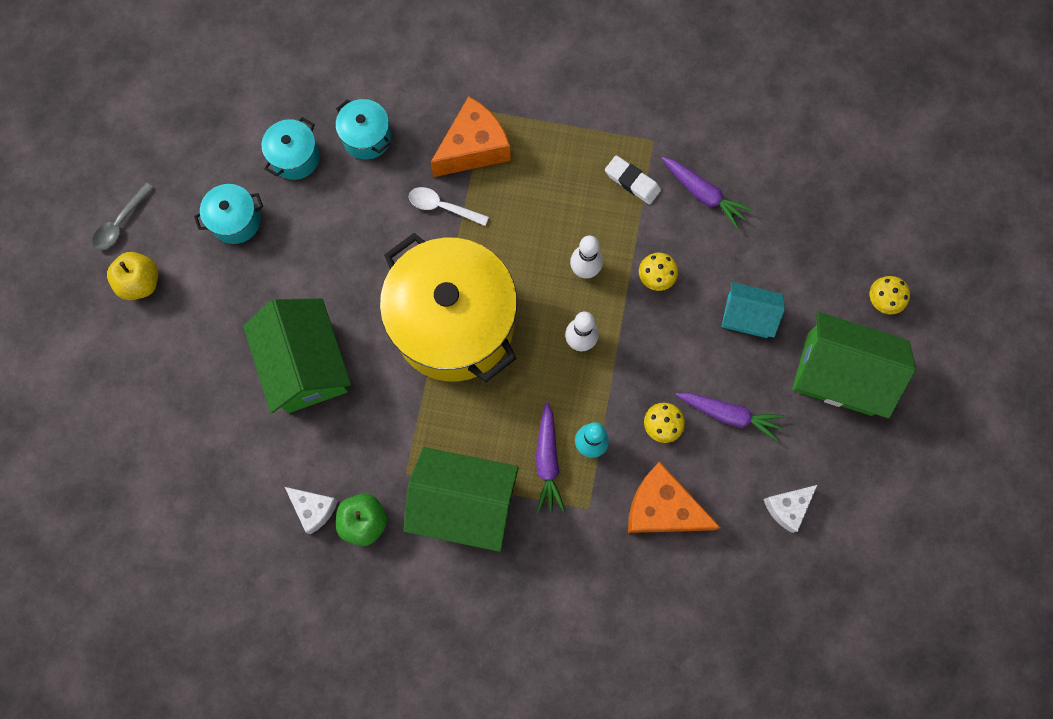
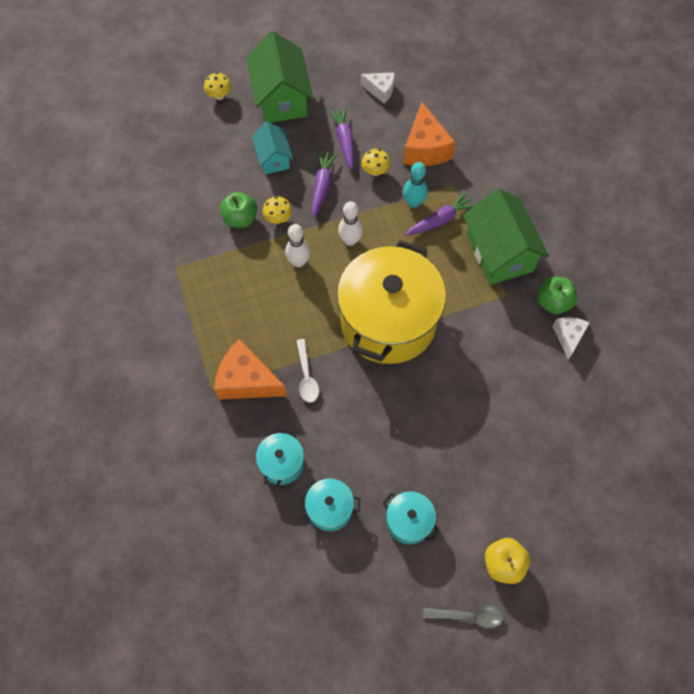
camera: 120 degrees left, 10 degrees down
green house [243,298,351,413] -> none
white eraser [605,155,661,205] -> none
purple carrot [661,157,753,229] -> purple carrot moved to [312,150,338,217]
none -> green apple [220,192,257,228]

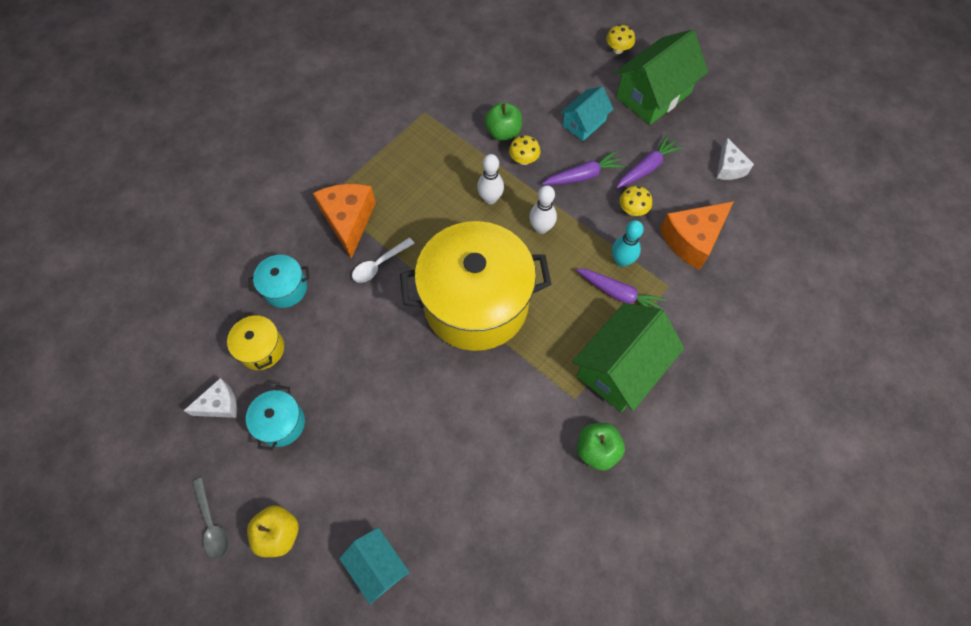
camera: 60 degrees right, 0 degrees up
turquoise pot [299,479,360,531] -> yellow pot [227,312,284,370]
white cheese [553,317,590,360] -> white cheese moved to [184,378,237,418]
none -> turquoise house [339,528,410,605]

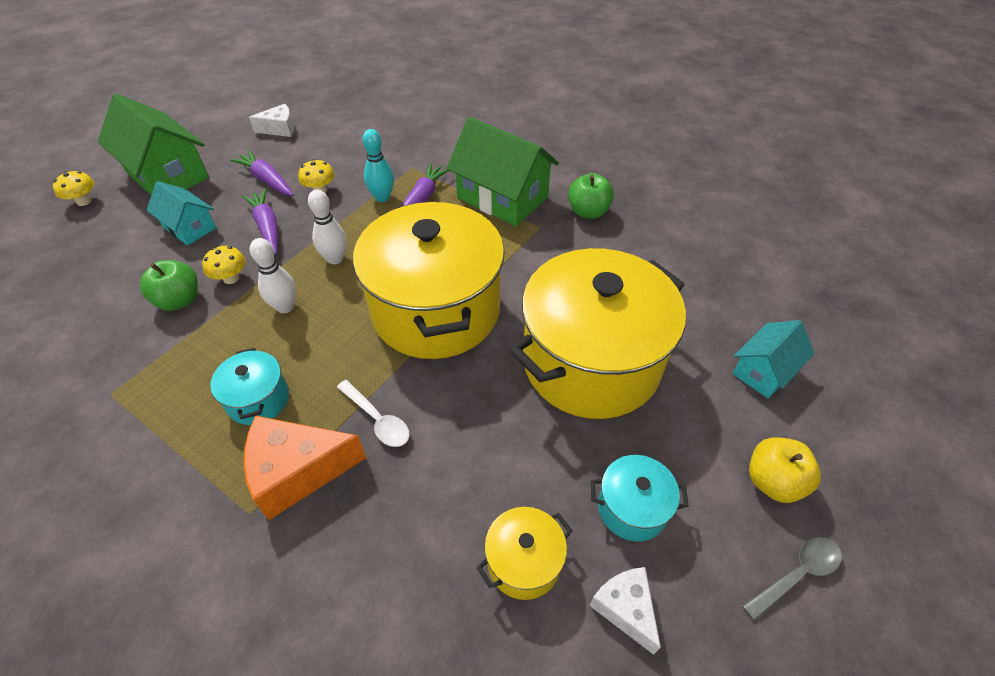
camera: 95 degrees left, 15 degrees down
turquoise pot [248,255,310,308] -> turquoise pot moved to [210,348,289,425]
orange cheese [660,201,734,270] -> none
none -> yellow pot [510,248,686,419]

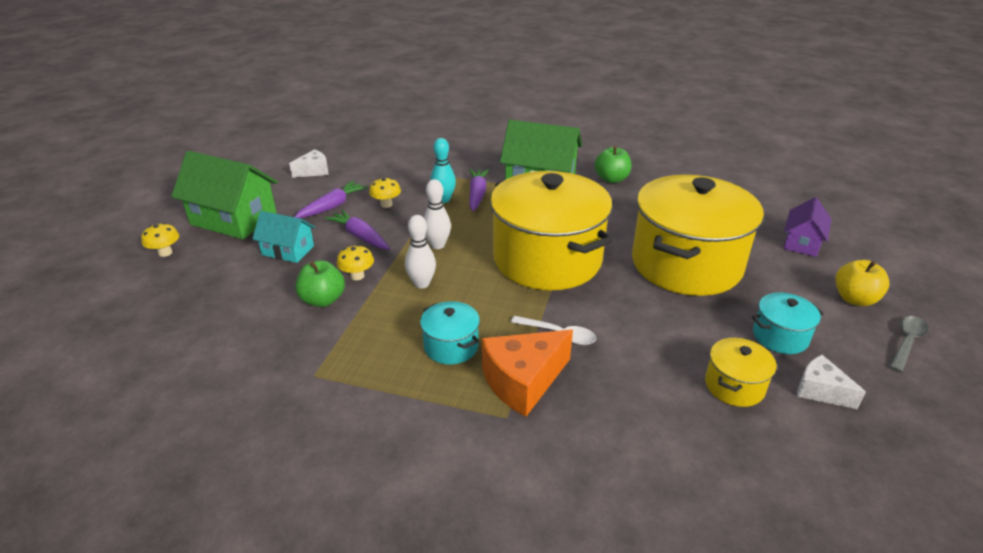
camera: 20 degrees left, 15 degrees down
purple carrot [230,150,293,196] -> purple carrot turned 105 degrees clockwise [294,181,368,218]
turquoise house [732,320,815,399] -> purple house [784,197,832,257]

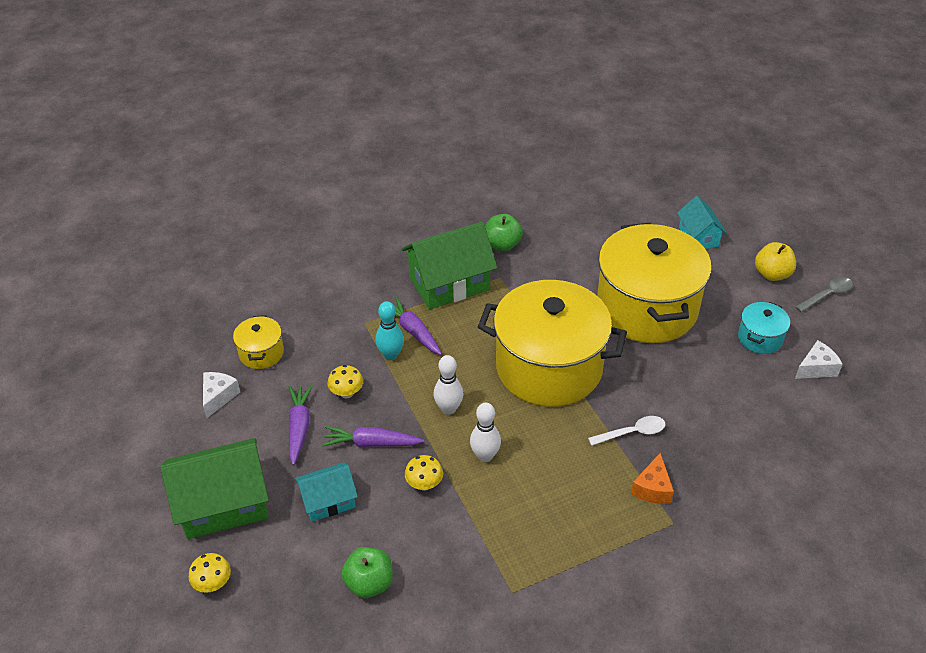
camera: 40 degrees left, 10 degrees up
green apple [295,260,345,307] -> green apple moved to [341,547,393,598]
turquoise pot [420,301,480,364] -> none
orange cheese [482,330,573,417] -> orange cheese [631,453,674,504], size x0.59
yellow pot [705,338,776,407] -> yellow pot moved to [233,315,284,369]
purple house [784,197,832,257] -> turquoise house [677,196,727,249]
white cheese [797,355,866,409] -> white cheese turned 150 degrees clockwise [795,340,842,379]
grey spoon [890,316,929,372] -> grey spoon turned 60 degrees clockwise [795,277,853,312]

